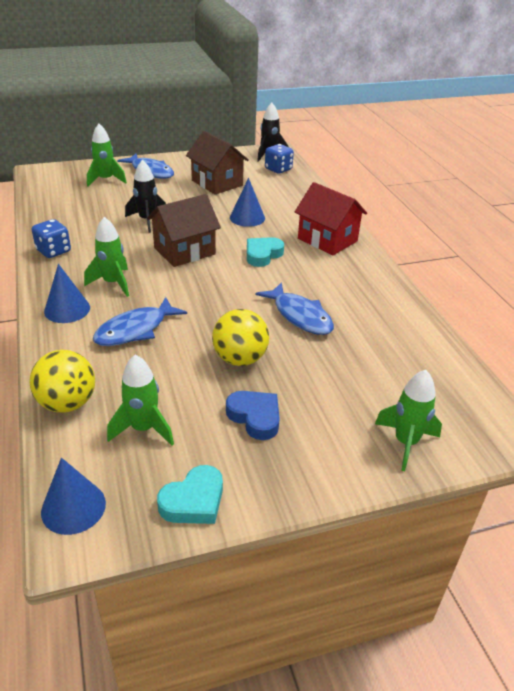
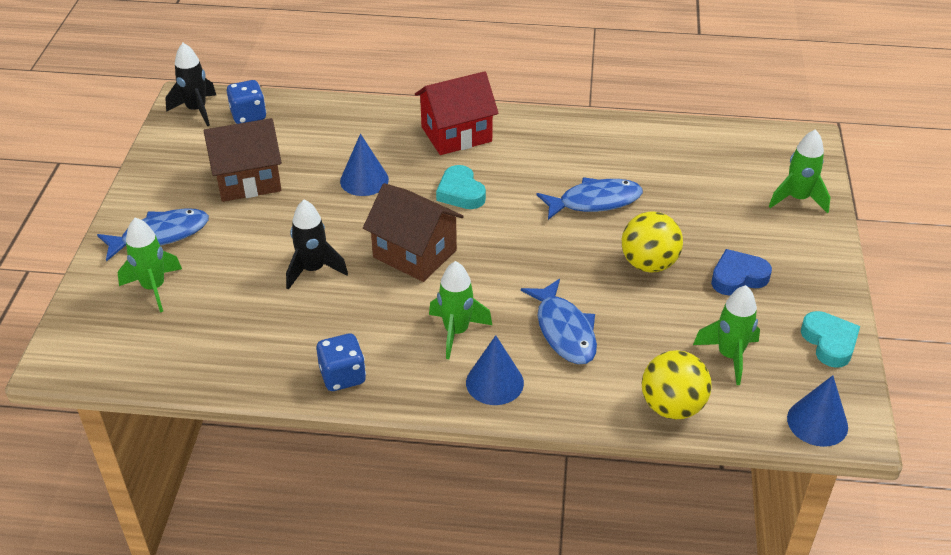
camera: 65 degrees left, 5 degrees up
brown house [147,194,221,267] -> brown house turned 45 degrees counterclockwise [363,183,464,282]

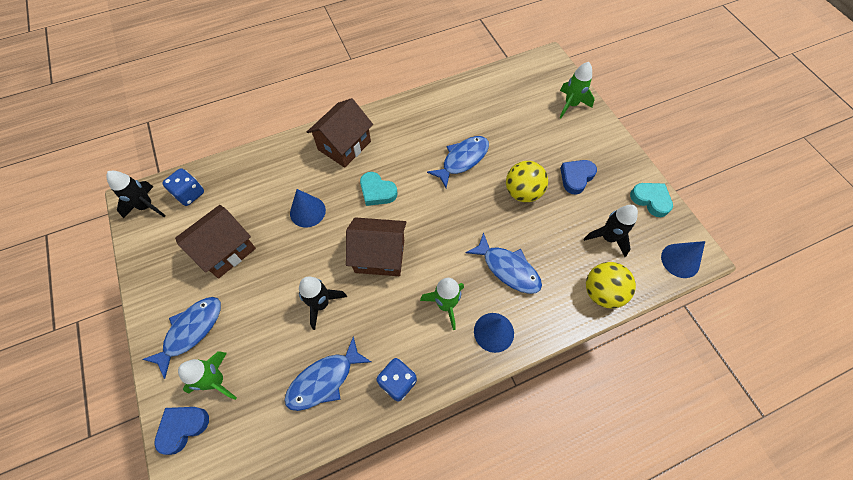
camera: 30 degrees left, 20 degrees up
red house [415,71,499,155] -> brown house [307,98,373,168]
green rocket [693,285,760,385] -> black rocket [584,205,638,257]
none -> blue heart [154,407,209,455]
none -> blue fish [284,336,371,411]

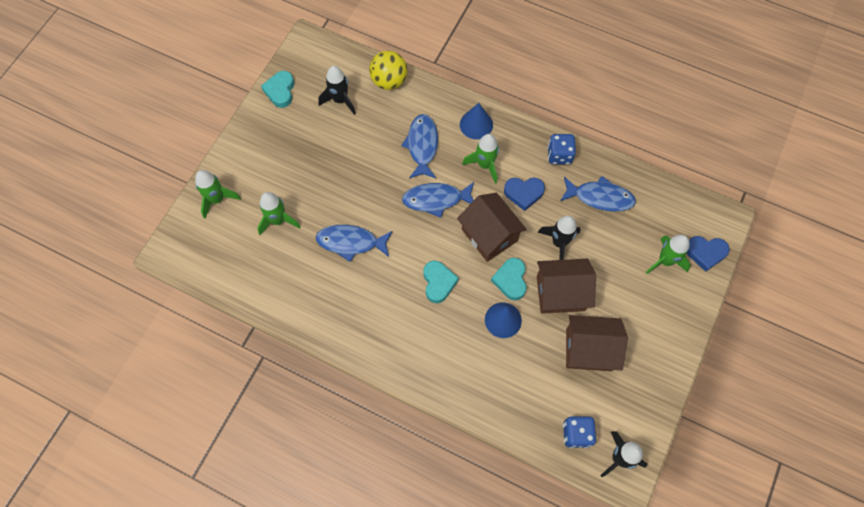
camera: 130 degrees left, 5 degrees up
blue fish [142,297,221,379] -> blue fish moved to [402,182,474,218]
brown house [307,98,373,168] -> brown house moved to [537,259,596,314]
yellow ball [506,161,548,202] -> none
blue heart [560,160,597,195] -> blue heart moved to [504,178,545,211]
blue cone [661,241,705,278] -> none
none -> green rocket [257,192,301,235]
none -> turquoise heart [491,258,527,300]

